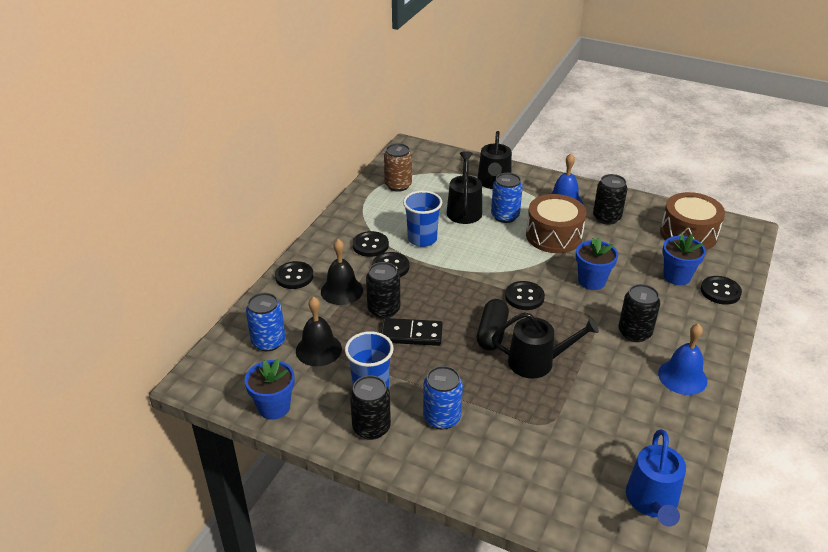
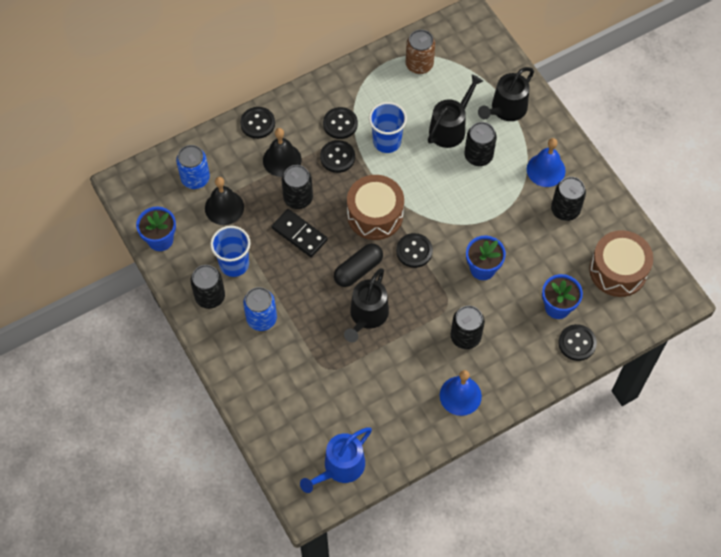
camera: 35 degrees right, 25 degrees up
blue can [491,173,523,223] -> black can [464,122,497,166]
black watering can [492,312,599,378] -> black watering can turned 75 degrees clockwise [344,268,389,342]
brown drum [526,194,586,253] -> brown drum moved to [347,175,404,240]

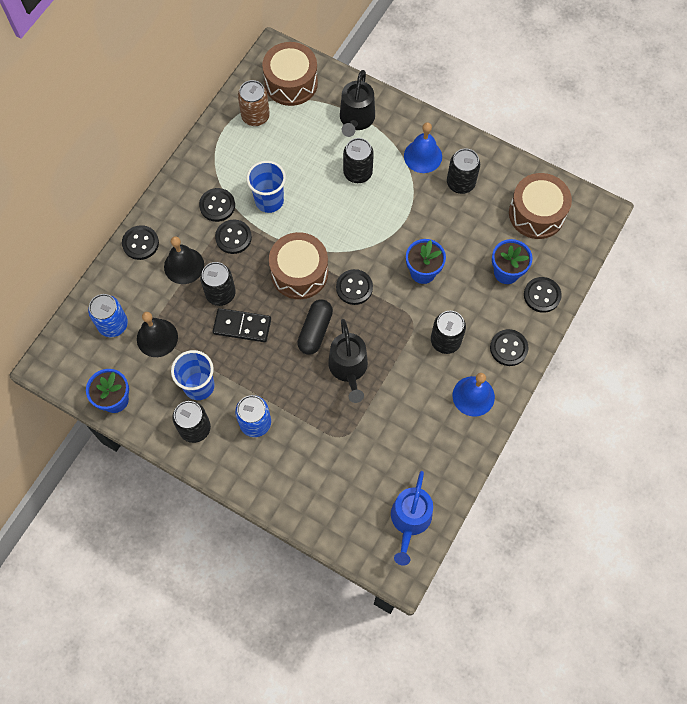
camera: 30 degrees left, 5 degrees up
black watering can [428,74,483,148] -> none
none -> brown drum [262,42,318,106]
none -> black button [490,329,528,366]

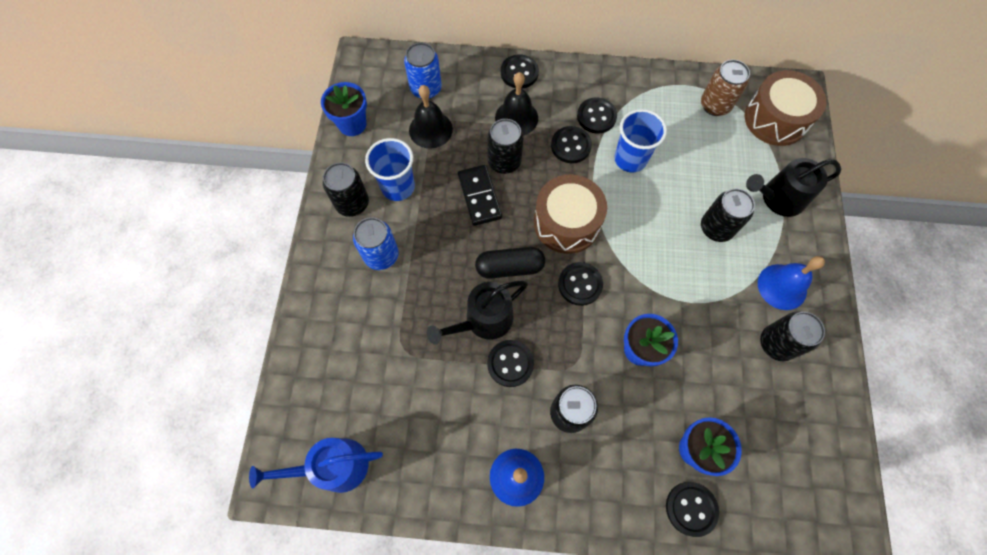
camera: 65 degrees right, 0 degrees up
black button [490,329,528,366] -> black button moved to [487,340,534,387]
brown drum [509,173,572,239] -> none

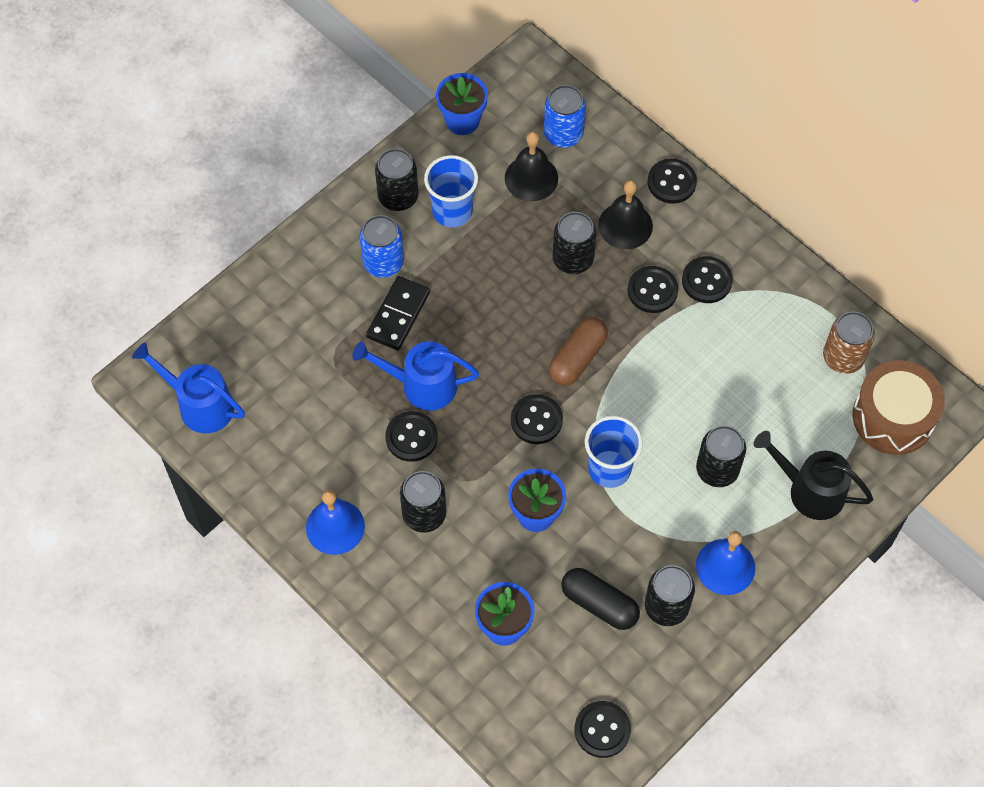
camera: 40 degrees right, 5 degrees down
black watering can [427,281,528,345] -> blue watering can [352,341,479,410]
black domino [458,165,502,226] -> black domino moved to [366,276,430,350]
black capsule [475,247,545,279] -> black capsule moved to [561,568,640,630]
brown drum [534,175,607,254] -> brown capsule [549,317,608,386]
blue cup [614,109,667,172] -> blue cup moved to [585,416,643,488]
black button [666,482,719,537] -> black button moved to [575,701,631,758]

